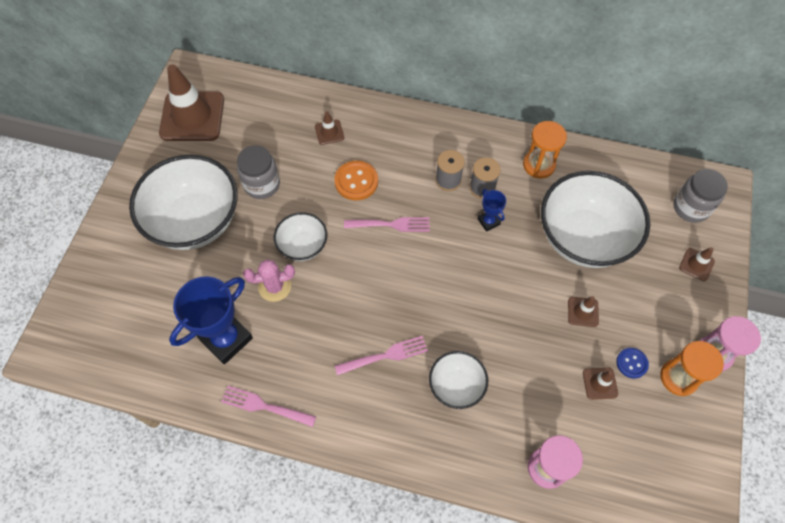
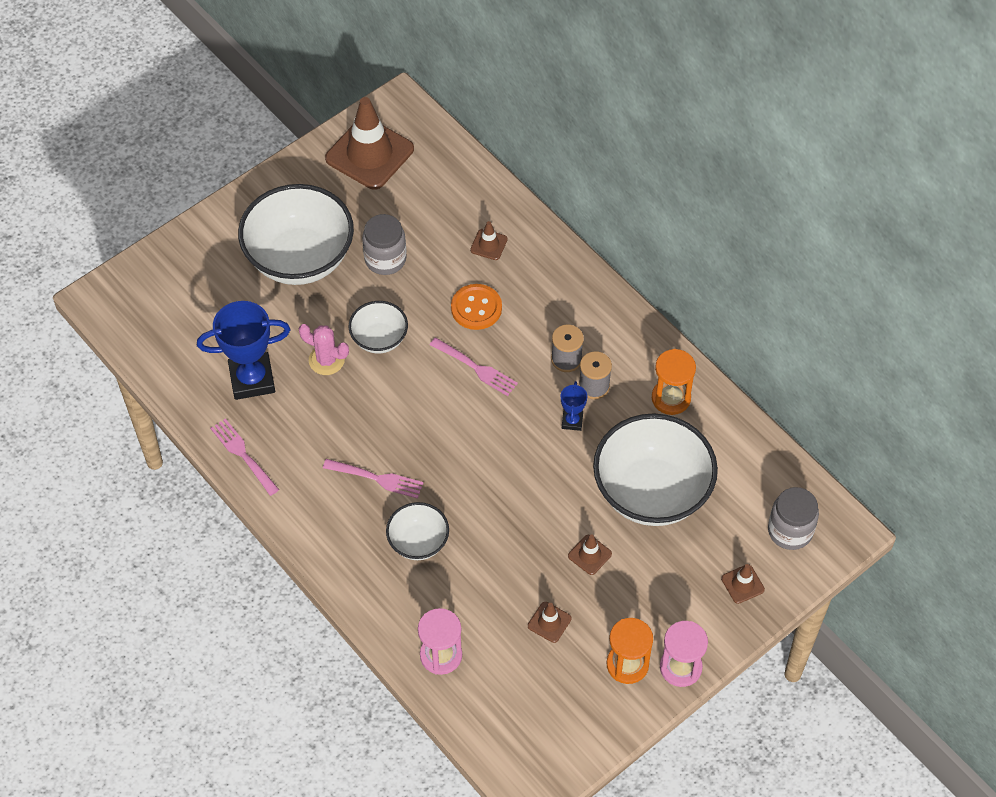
camera: 35 degrees right, 5 degrees down
blue button [616,348,649,378] -> none

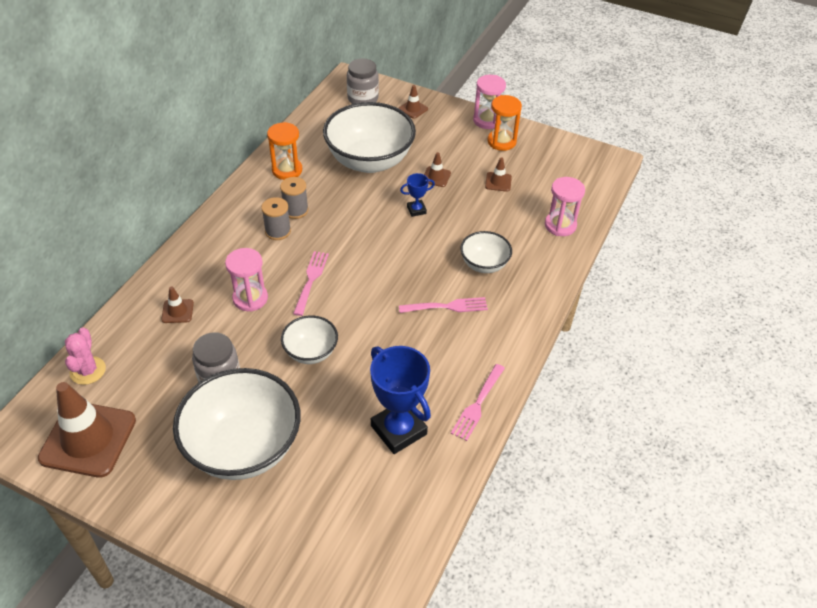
camera: 115 degrees left, 10 degrees down
pink cactus [299,324,349,375] -> pink cactus moved to [65,327,106,385]
pink fork [323,459,424,499] -> pink fork turned 90 degrees clockwise [399,297,488,313]
orange button [451,284,502,330] -> pink hourglass [225,248,268,312]
blue trophy [561,381,587,431] -> blue trophy moved to [400,173,435,217]

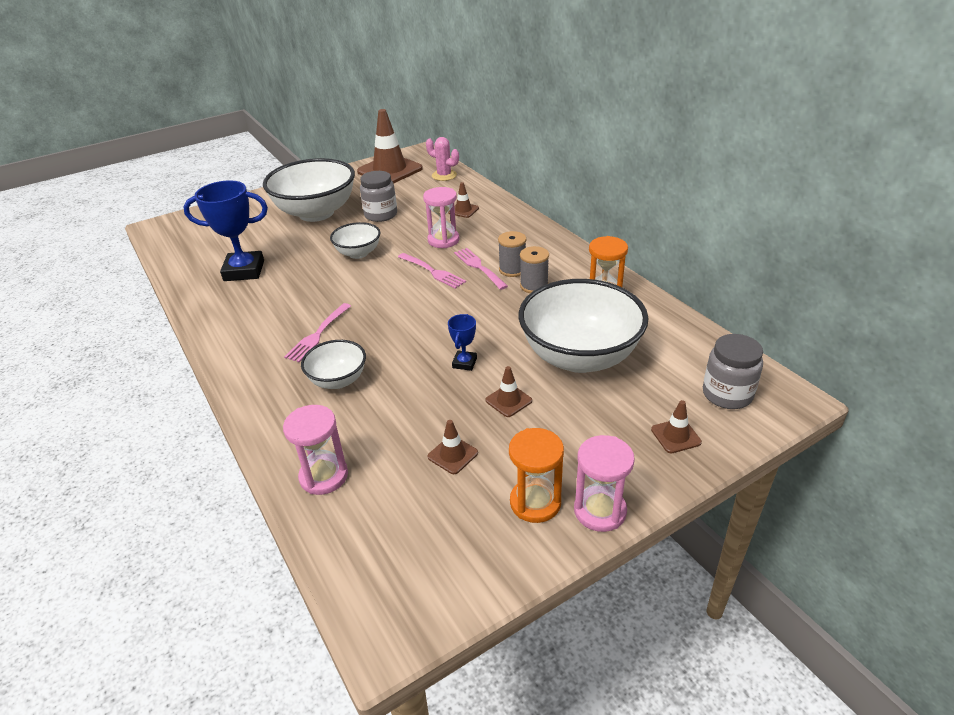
camera: 125 degrees right, 10 degrees down
pink fork [451,364,505,441] -> pink fork moved to [454,248,508,290]

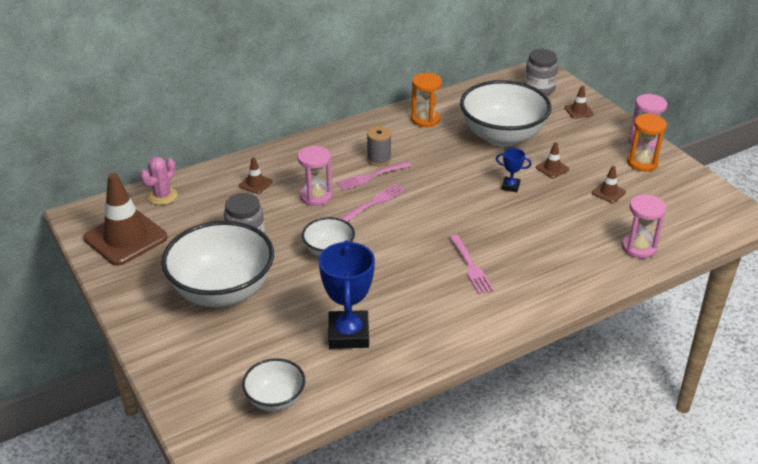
camera: 90 degrees left, 0 degrees up
pink fork [284,303,351,362] -> pink fork turned 45 degrees clockwise [449,235,494,294]
white bowl [301,340,366,389] -> white bowl moved to [242,358,306,411]
grey spool [520,246,549,293] -> none

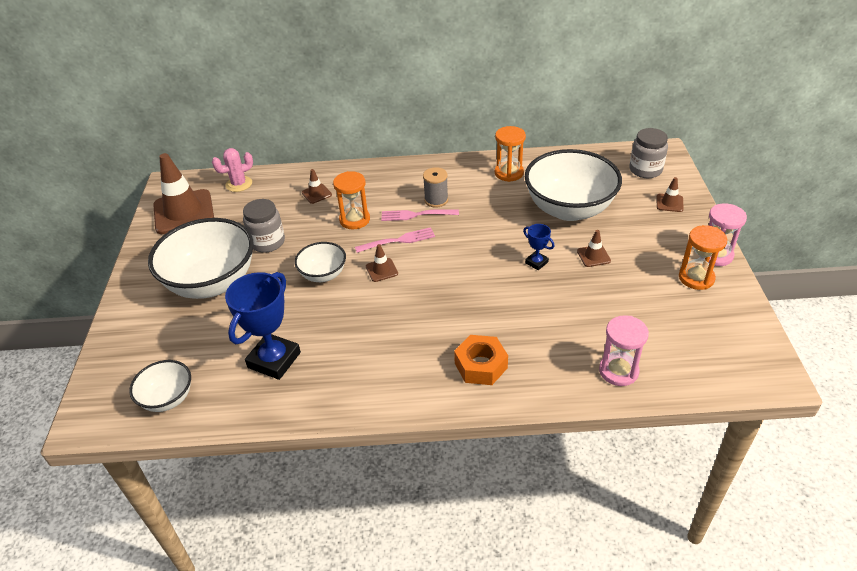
camera: 30 degrees right, 5 degrees up
pink hourglass [298,146,332,206] -> orange hourglass [333,171,370,230]
pink fork [449,235,494,294] -> none
brown traffic cone [592,166,626,203] -> brown traffic cone moved to [366,244,398,282]
none -> orange nut [454,335,508,385]

